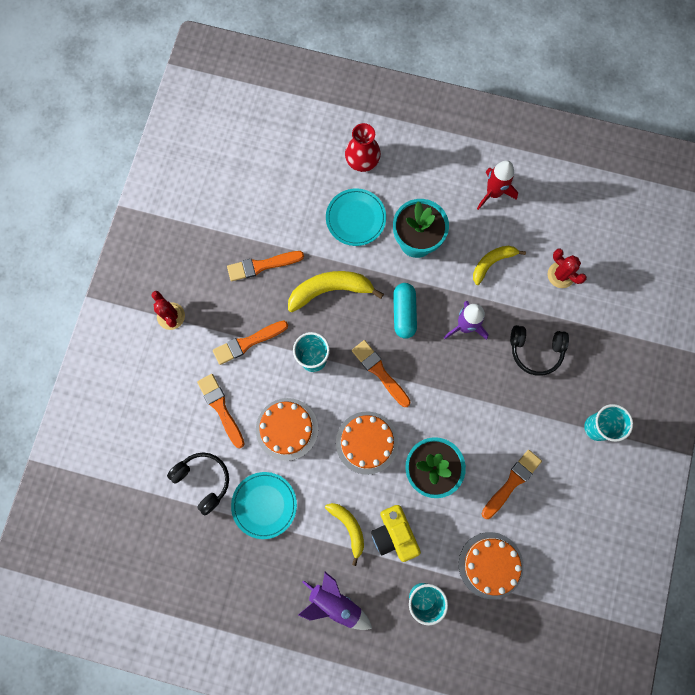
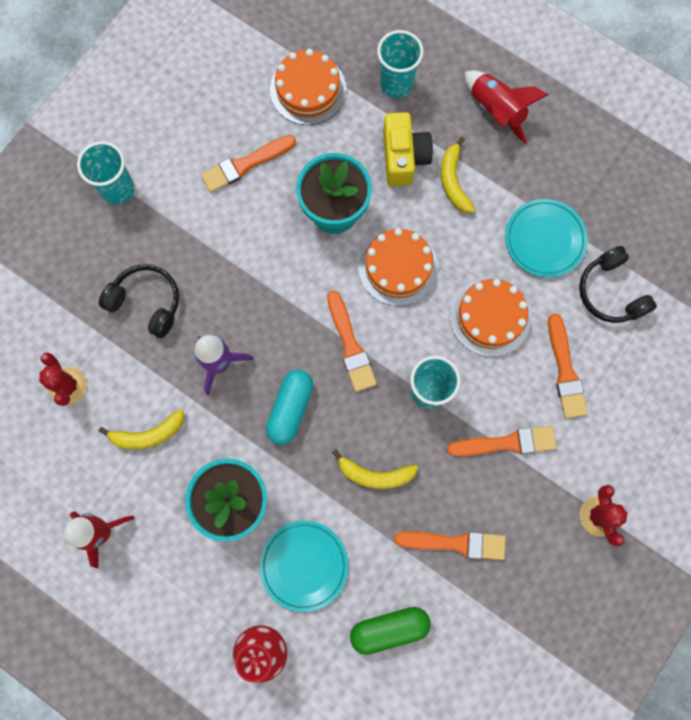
camera: 160 degrees left, 0 degrees up
yellow banana [288,271,384,312] -> yellow banana [332,449,418,489], size x0.65
purple rocket [298,572,372,630] -> red rocket [465,70,549,144]
none -> green capsule [350,607,431,655]

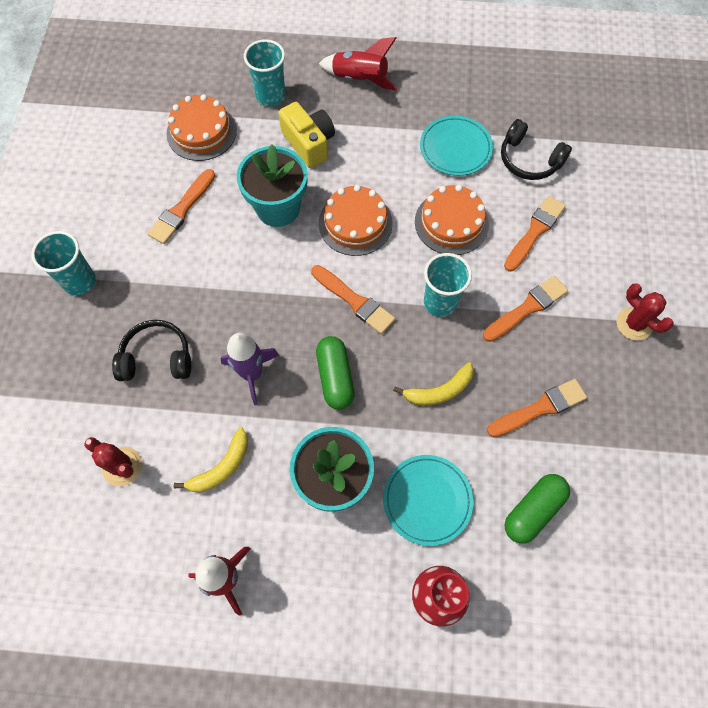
camera: 30 degrees left, 10 degrees down
turquoise capsule [266,370,313,445] -> green capsule [316,336,355,410]
yellow banana [441,137,475,213] -> none
orange brush [548,313,588,419] -> orange brush turned 105 degrees counterclockwise [504,196,566,272]

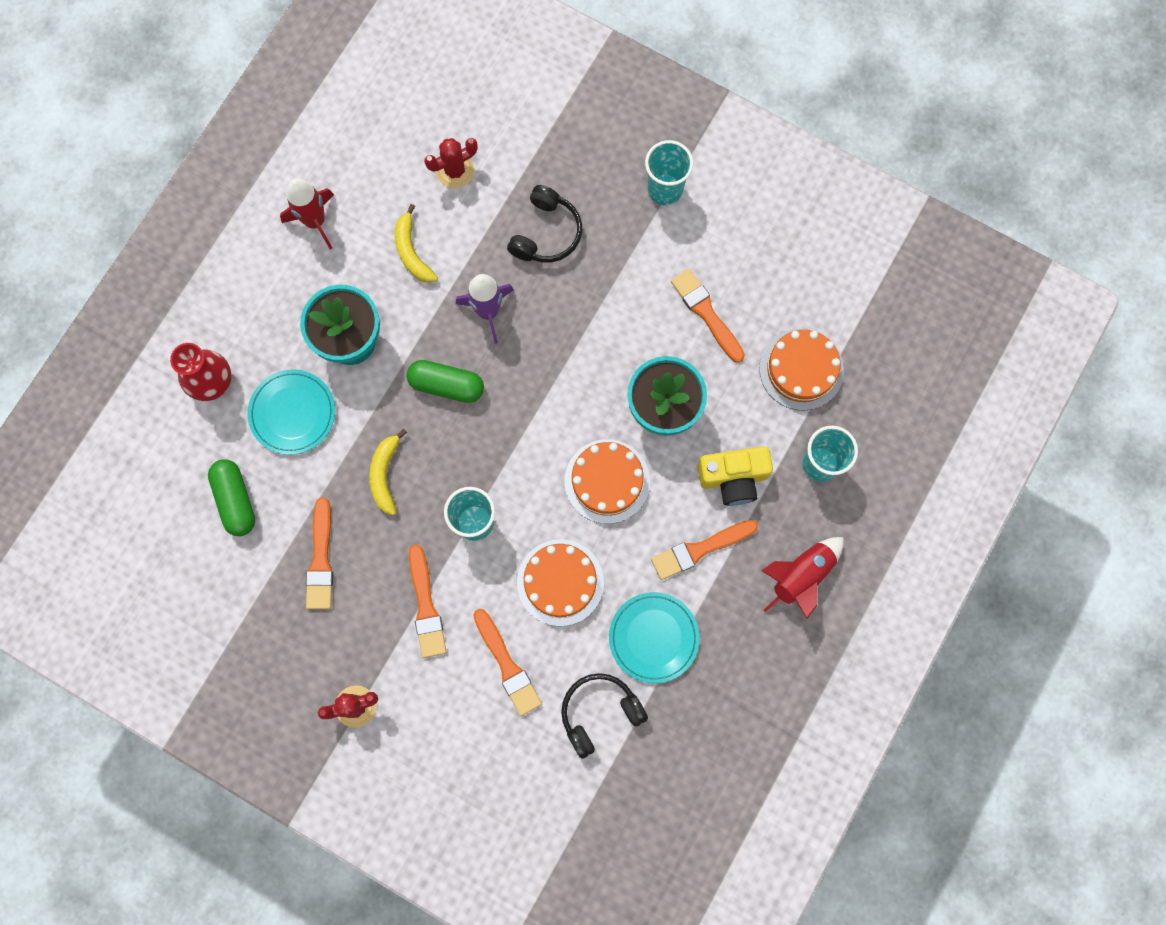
camera: 115 degrees right, 10 degrees up
orange brush [311,265,395,334] -> orange brush moved to [651,520,758,580]

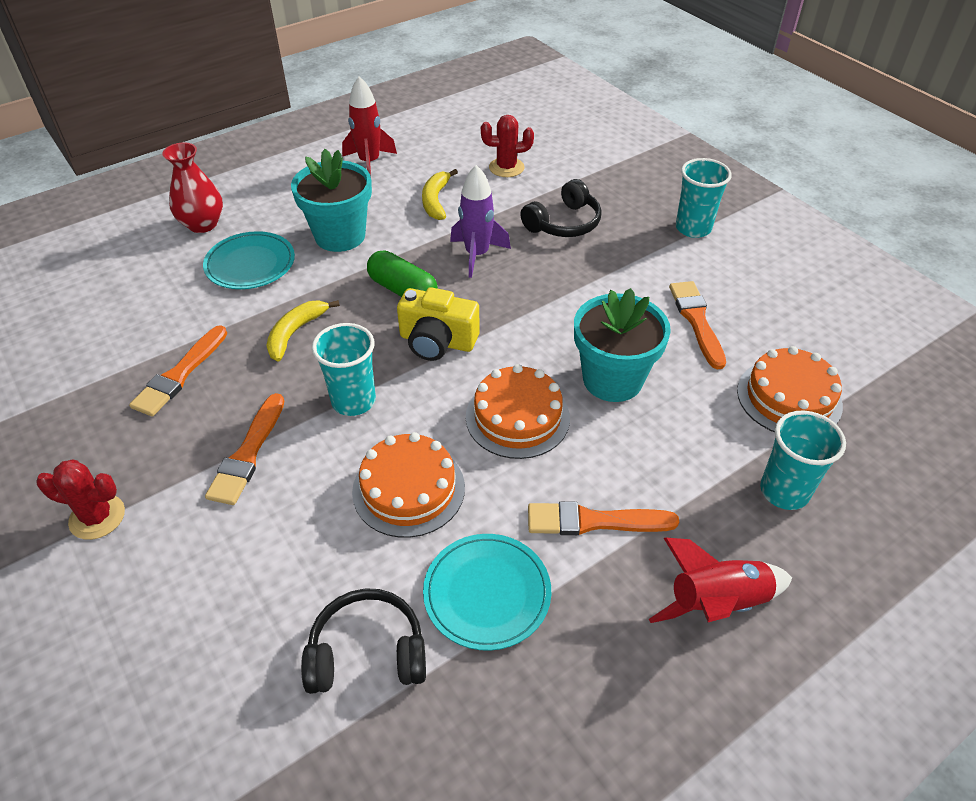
camera: 25 degrees right, 30 degrees down
green capsule [208,459,255,536] -> none
orange brush [473,609,542,716] -> none
yellow camera [698,446,773,506] -> yellow camera moved to [397,287,480,361]

